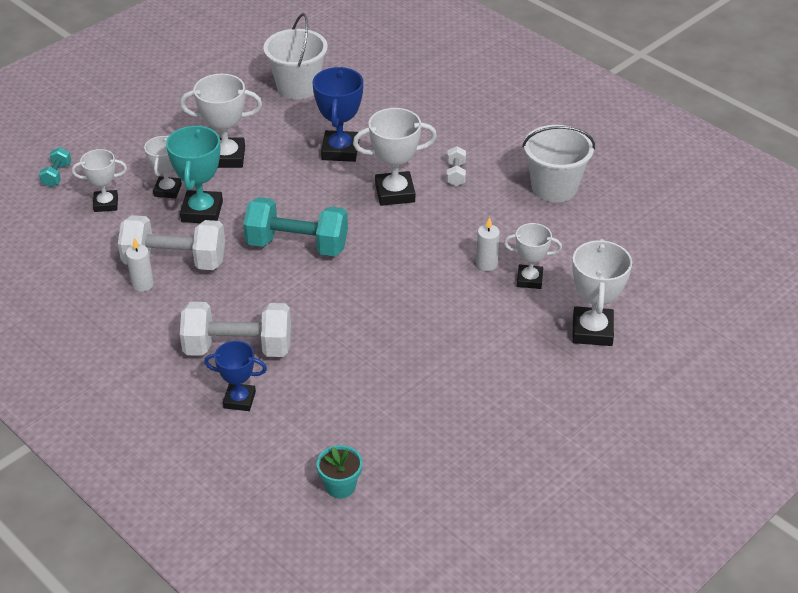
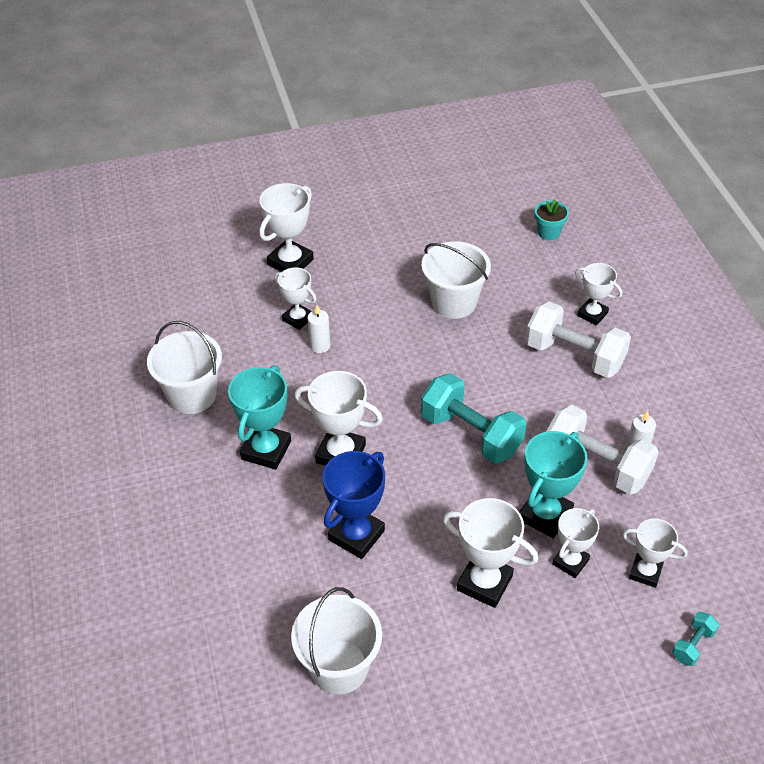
camera: 150 degrees left, 5 degrees up
blue trophy [204,341,267,411] -> white trophy [575,263,622,326]
white dumbbell [447,146,466,186] -> turquoise trophy [228,365,291,470]
none -> white bucket [422,241,491,319]

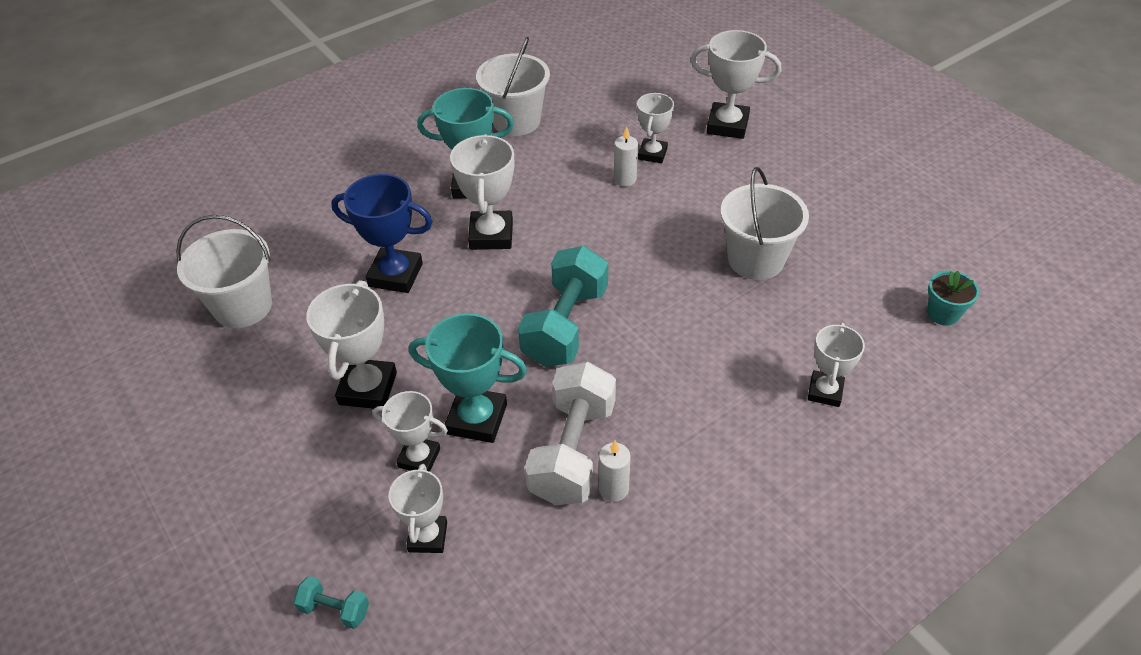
camera: 70 degrees right, 0 degrees up
white dumbbell [526,301,631,378] -> none

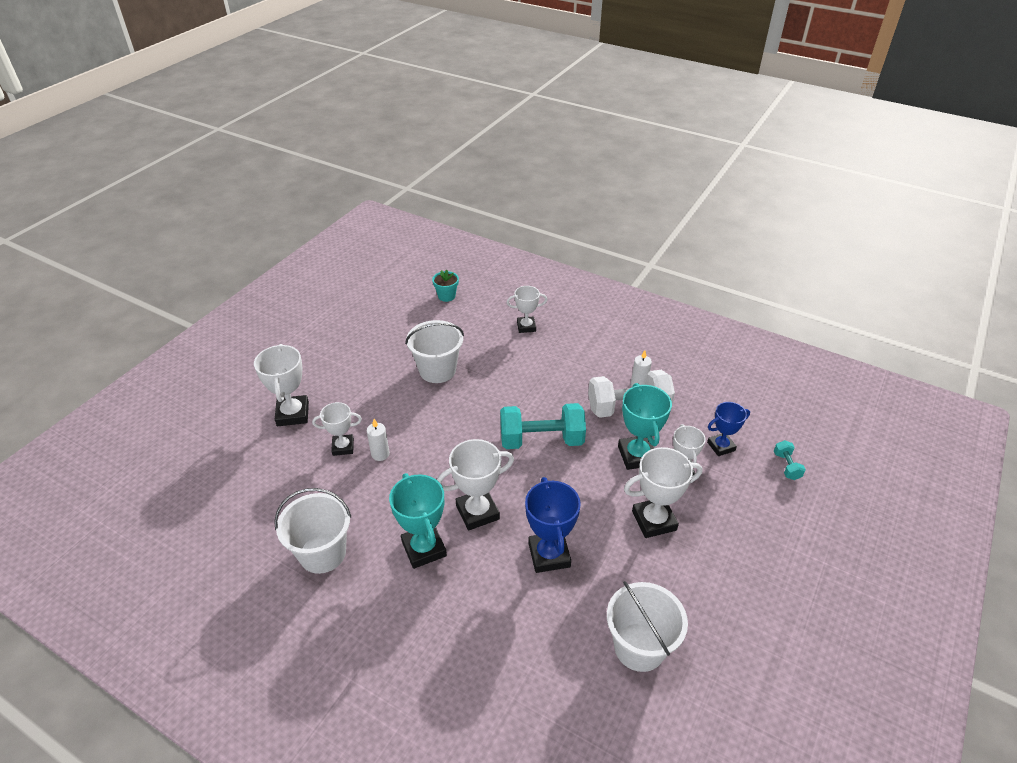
camera: 115 degrees left, 5 degrees down
white trophy [389,464,447,553] -> blue trophy [707,402,750,456]

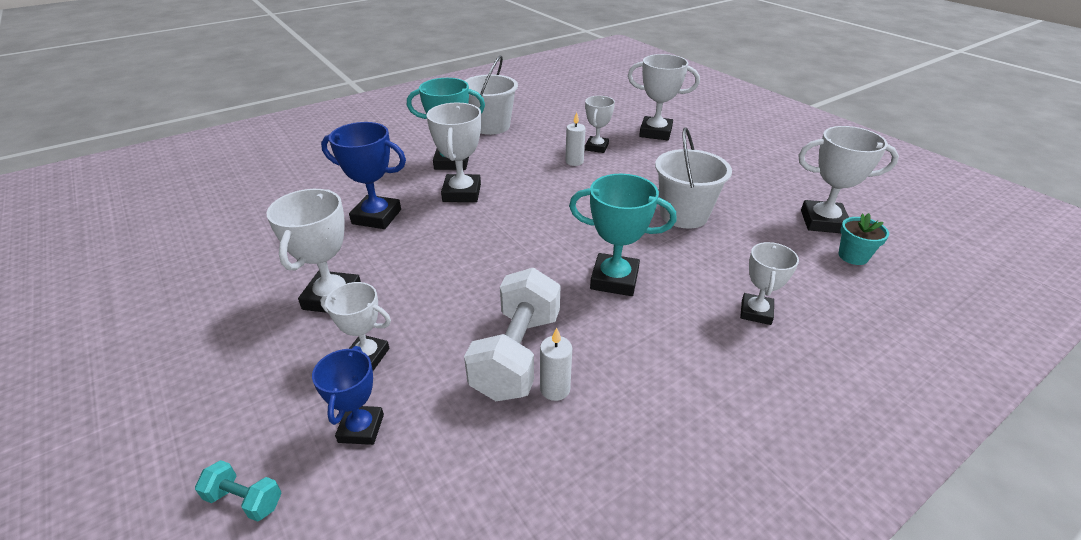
camera: 115 degrees right, 5 degrees down
turquoise dumbbell [500,403,586,449] -> none
white bucket [607,581,688,672] -> none
turquoise trophy [618,383,672,470] -> turquoise trophy moved to [569,174,676,296]
none -> white trophy [798,126,899,233]

